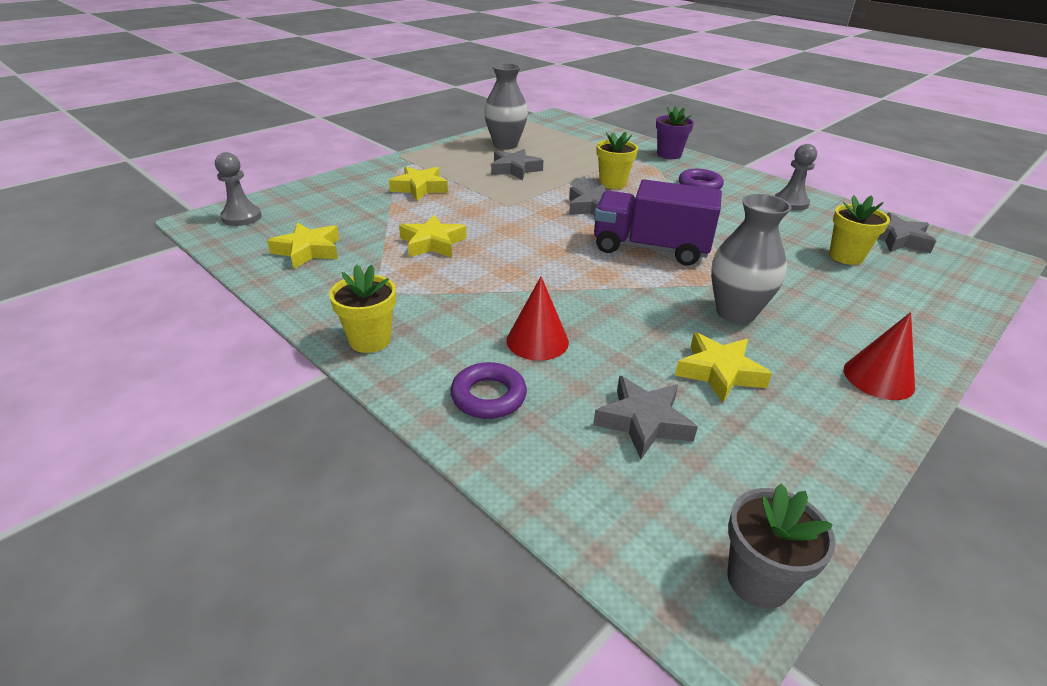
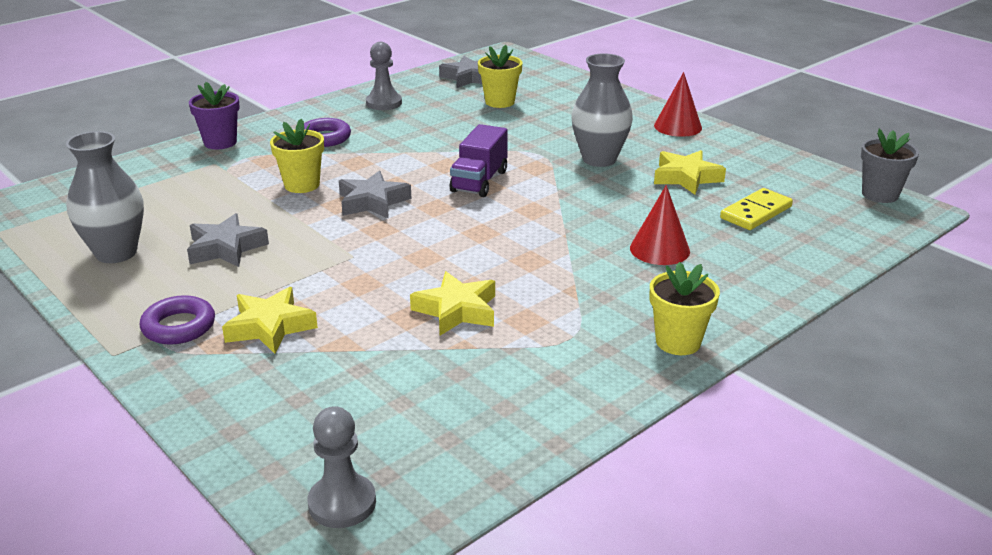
camera: 85 degrees left, 5 degrees down
yellow star [267,223,339,269] -> none
purple ring [450,362,527,419] -> purple ring moved to [140,295,215,345]
grey star [593,376,698,459] -> yellow domino [720,188,793,230]
purple truck [594,179,722,266] -> purple truck [450,124,508,197], size x0.66

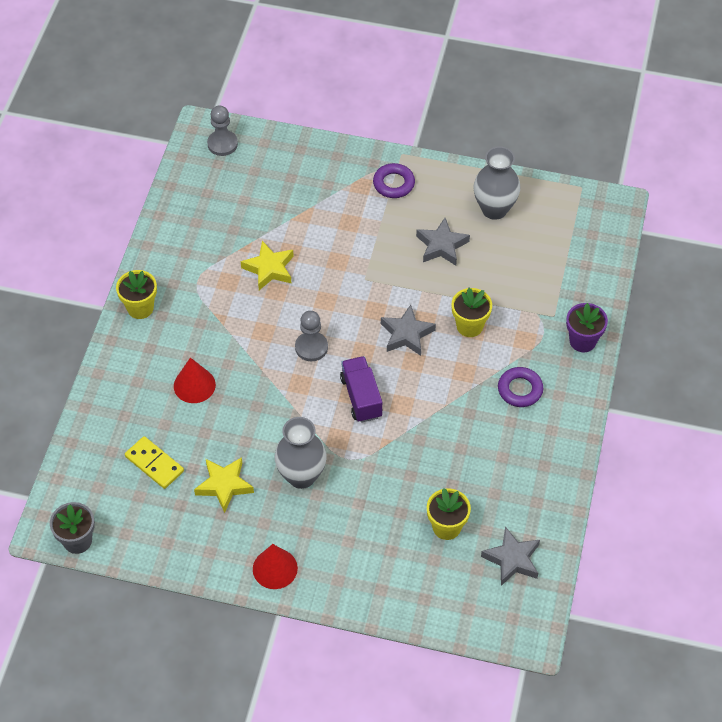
camera: 145 degrees right, 25 degrees up
yellow star [222,287,318,354] -> none
grey pawn [366,42,402,110] -> grey pawn moved to [295,311,328,361]
yellow domino [720,188,793,230] -> yellow domino turned 60 degrees counterclockwise [125,436,184,489]

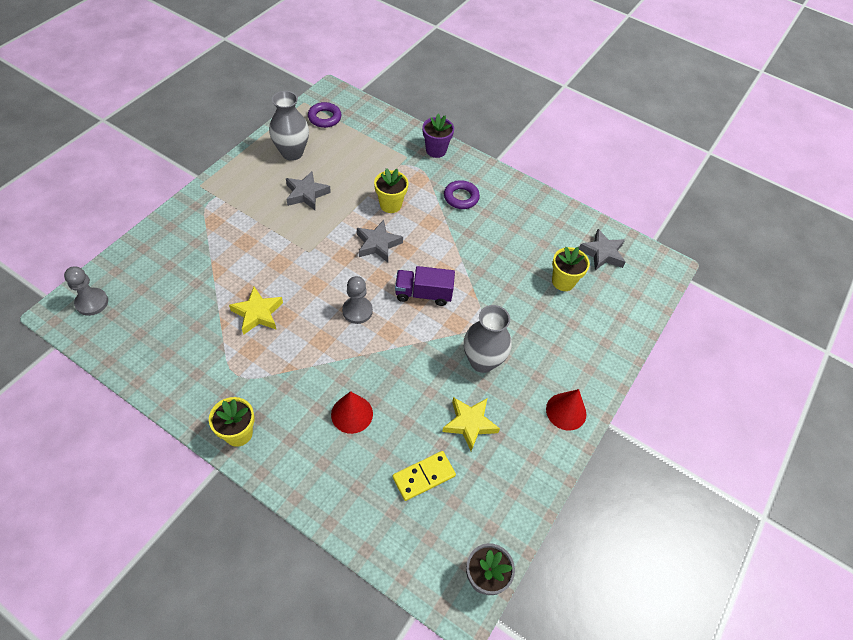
camera: 75 degrees left, 0 degrees up
purple ring [373,163,415,198] -> purple ring moved to [308,102,341,128]

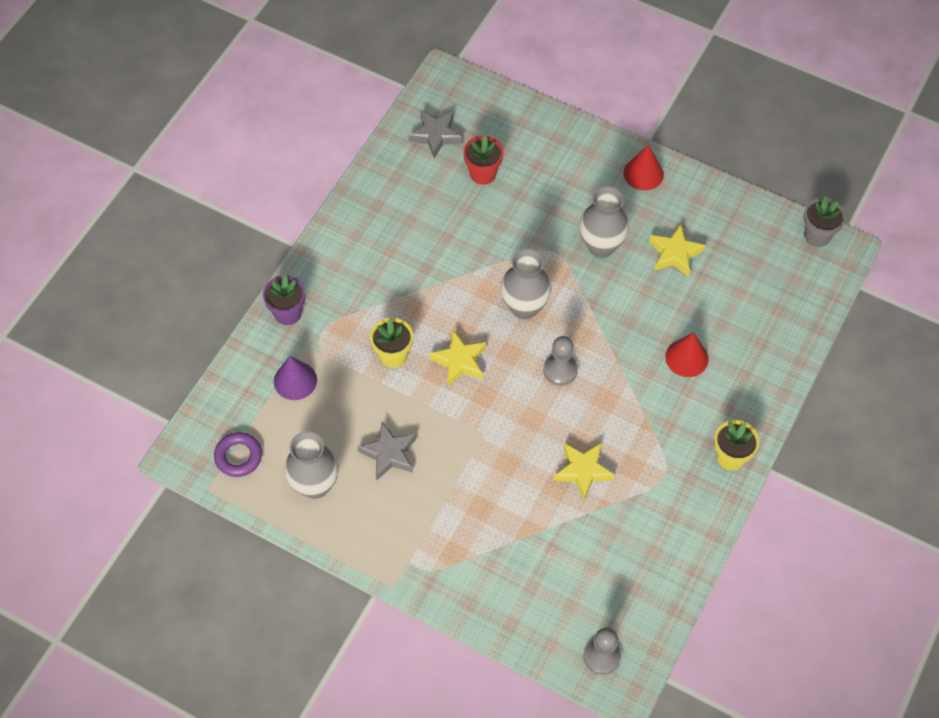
camera: 90 degrees left, 5 degrees up
grey star [357,220,403,262] -> yellow star [429,330,486,386]
yellow domino [392,451,456,501] -> none
purple truck [395,266,455,306] -> grey vase [501,248,551,319]
purple ring [444,180,480,209] -> none
yellow flower pot [552,247,590,291] -> red flower pot [463,136,503,185]
none -> purple cone [274,356,317,400]

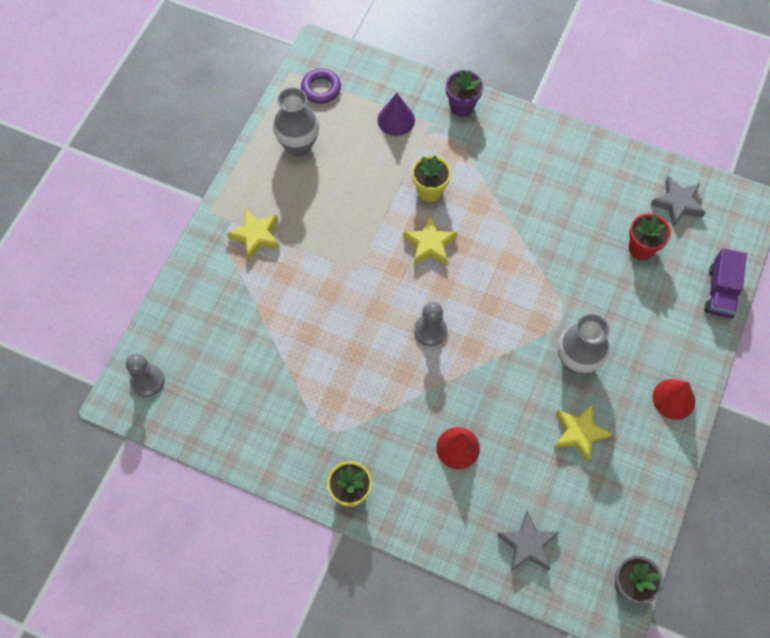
camera: 85 degrees right, 5 degrees up
grey star [357,422,416,481] -> grey star moved to [497,511,559,571]
grey vase [501,248,551,319] -> none
yellow star [554,443,615,500] -> yellow star moved to [227,209,280,260]
none -> purple truck [704,248,747,318]

